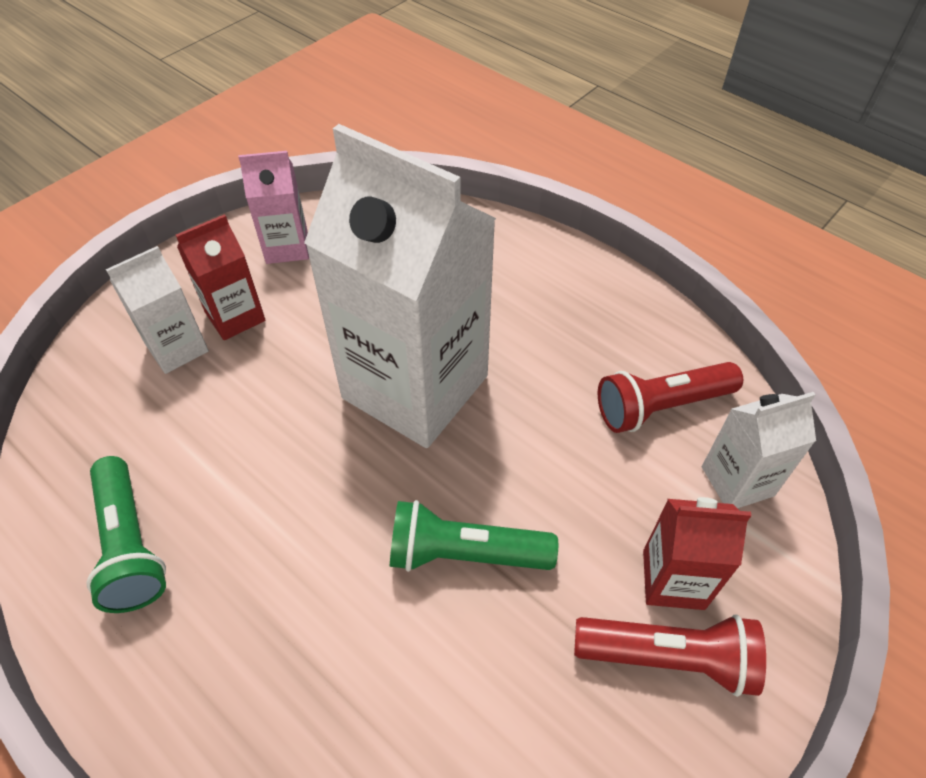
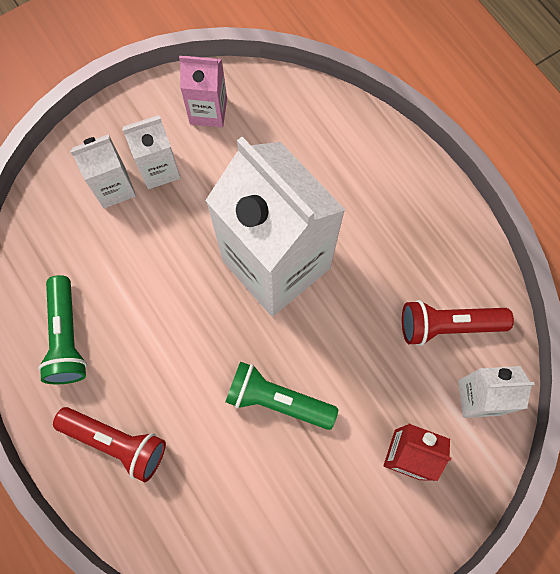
camera: 15 degrees right, 20 degrees up
red carton [176,214,265,340] -> white carton [122,115,181,189]
red flashlight [574,615,766,697] -> red flashlight moved to [53,407,166,482]

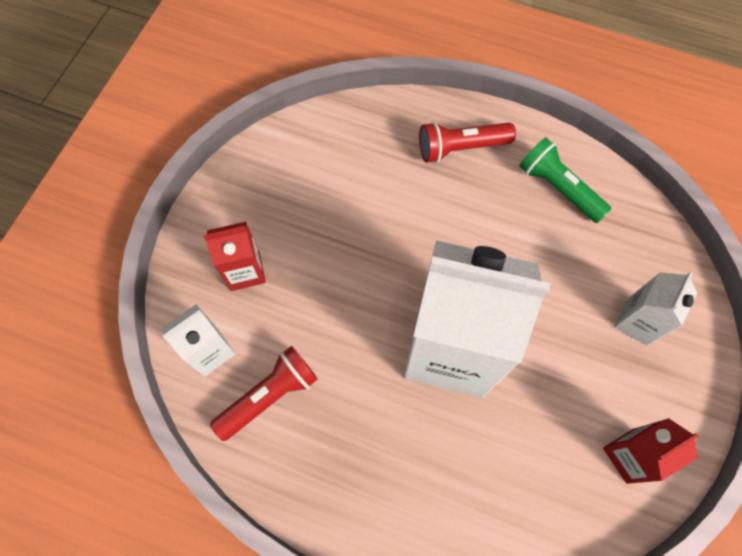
camera: 145 degrees right, 5 degrees down
white carton [122,115,181,189] -> none
pink carton [179,56,227,127] -> red carton [603,418,699,484]
green flashlight [225,361,338,430] -> none

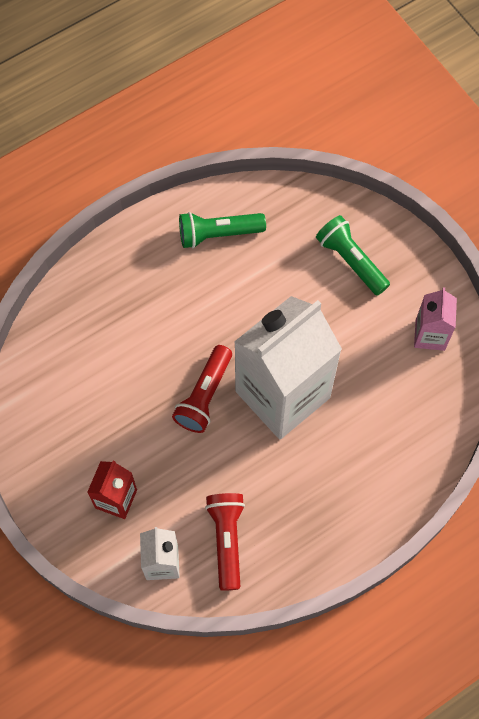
camera: 55 degrees left, 0 degrees up
red flashlight [419,122,516,163] -> red flashlight moved to [172,345,232,433]
red carton [603,418,699,484] -> pink carton [414,287,457,351]
white carton [614,272,697,346] -> green flashlight [316,215,390,296]

